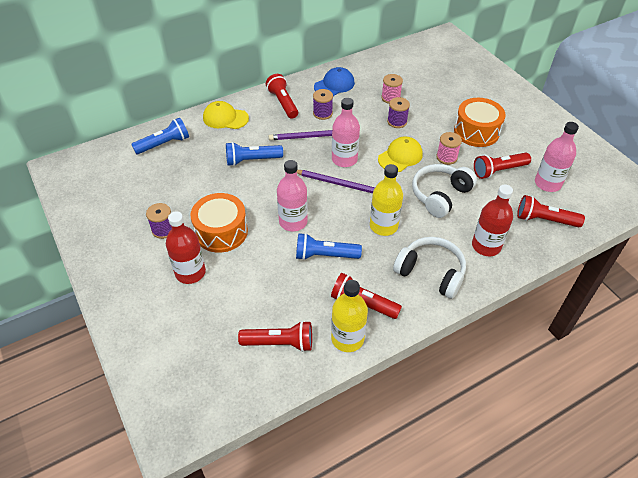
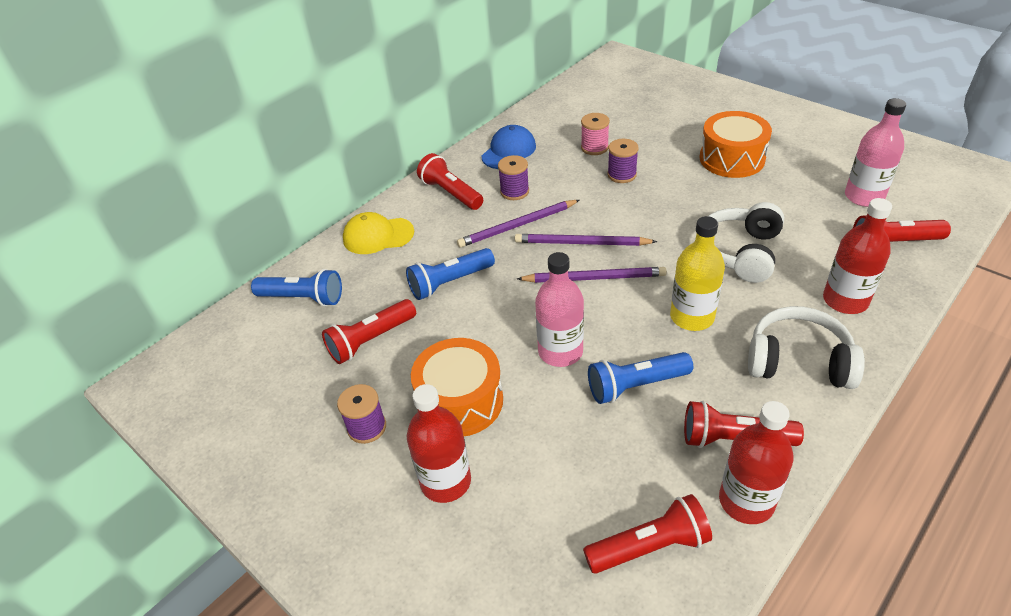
camera: 15 degrees left, 5 degrees down
blue flashlight [131,118,189,154] -> blue flashlight turned 60 degrees clockwise [251,269,342,306]
yellow bottle [331,280,368,352] -> red bottle [719,401,794,524]
pink bottle [332,98,360,167] -> purple pencil [515,234,657,246]
yellow cap [378,136,423,172] -> none
pink spool [436,132,462,165] -> none
red flashlight [474,153,531,179] -> red flashlight moved to [322,299,416,364]

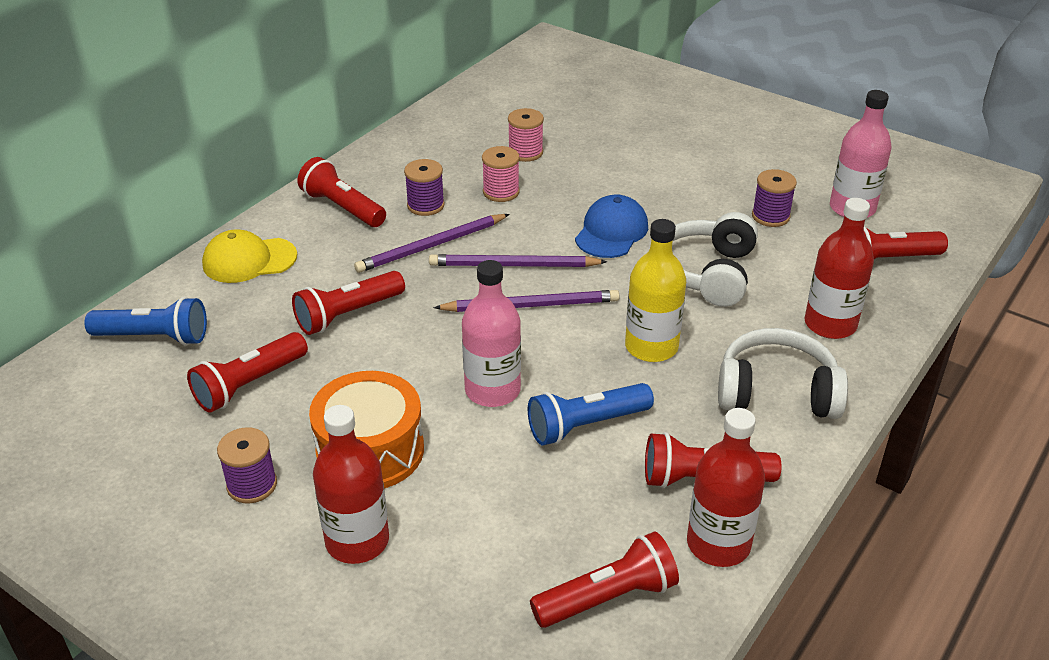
camera: 10 degrees left, 5 degrees down
blue flashlight [406,248,495,300] -> red flashlight [292,271,405,335]
blue cap [481,125,536,169] -> blue cap moved to [575,195,648,258]
purple spool [607,139,639,183] -> purple spool moved to [752,169,797,227]
orange drum [700,111,772,178] -> none
none -> pink spool [482,146,520,202]

